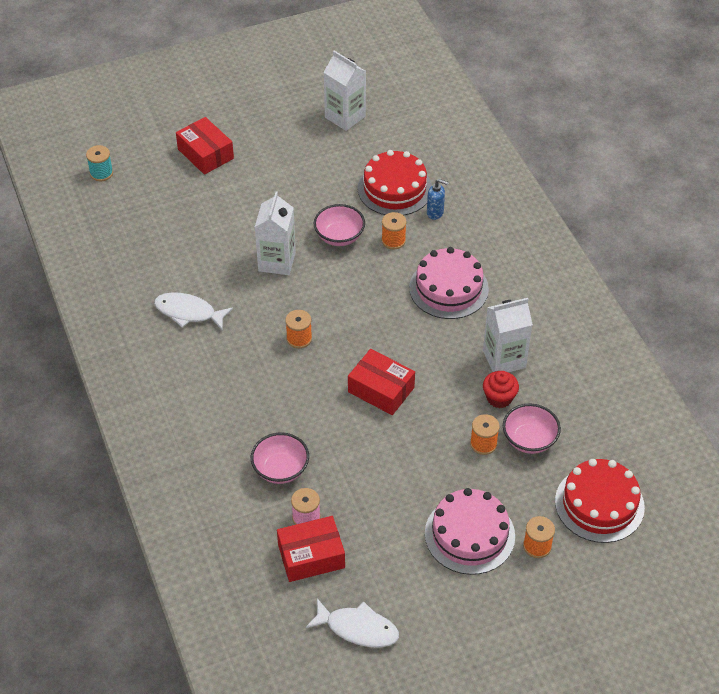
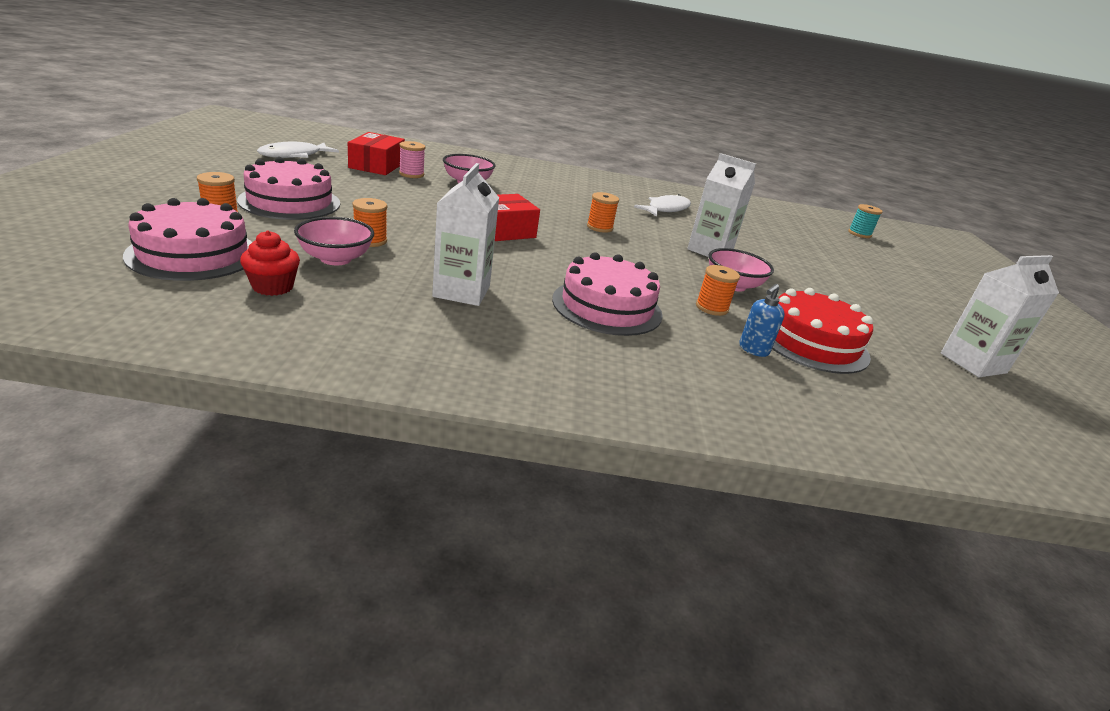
camera: 110 degrees right, 20 degrees down
red box [176,117,234,175] -> none
red cupcake [483,371,519,408] -> red cupcake moved to [240,230,300,296]
red cake [555,459,645,543] -> pink cake [123,198,252,281]

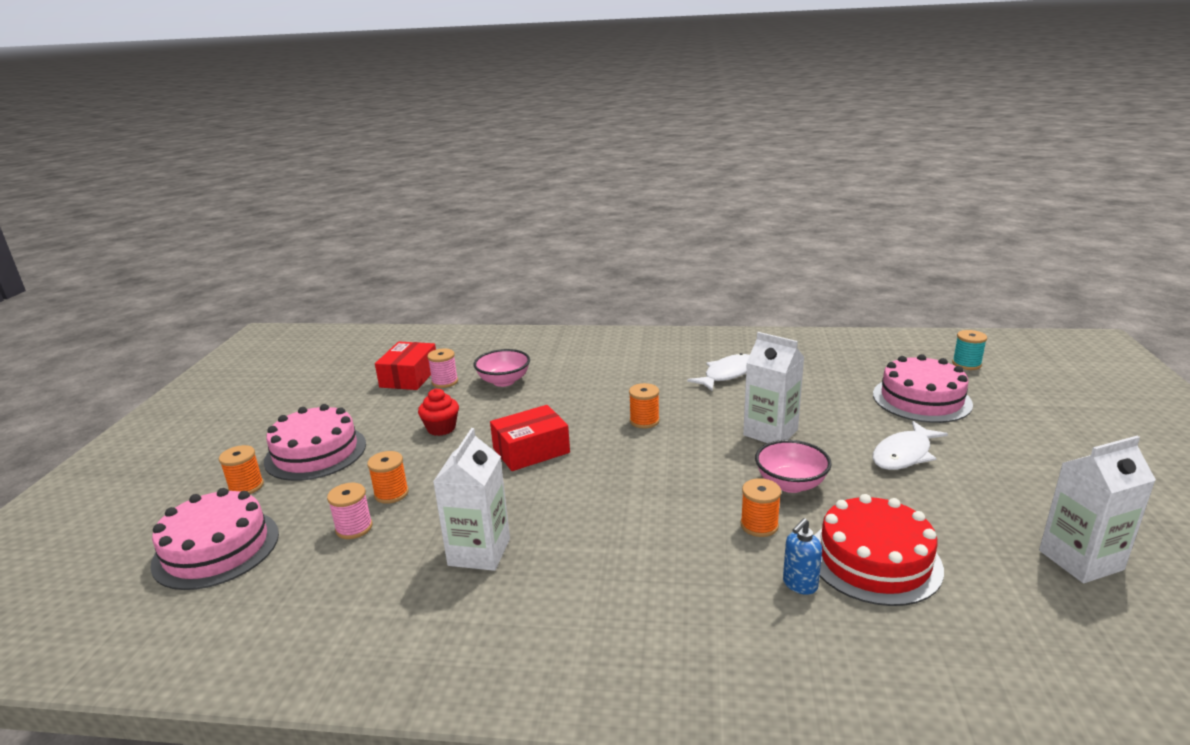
camera: 10 degrees right, 5 degrees down
red cupcake [240,230,300,296] -> red cupcake moved to [418,388,459,436]
white fish [257,142,339,158] -> white fish moved to [872,421,948,470]
pink bowl [294,217,374,265] -> pink spool [327,483,373,539]
pink cake [552,252,663,336] -> pink cake moved to [873,354,973,423]

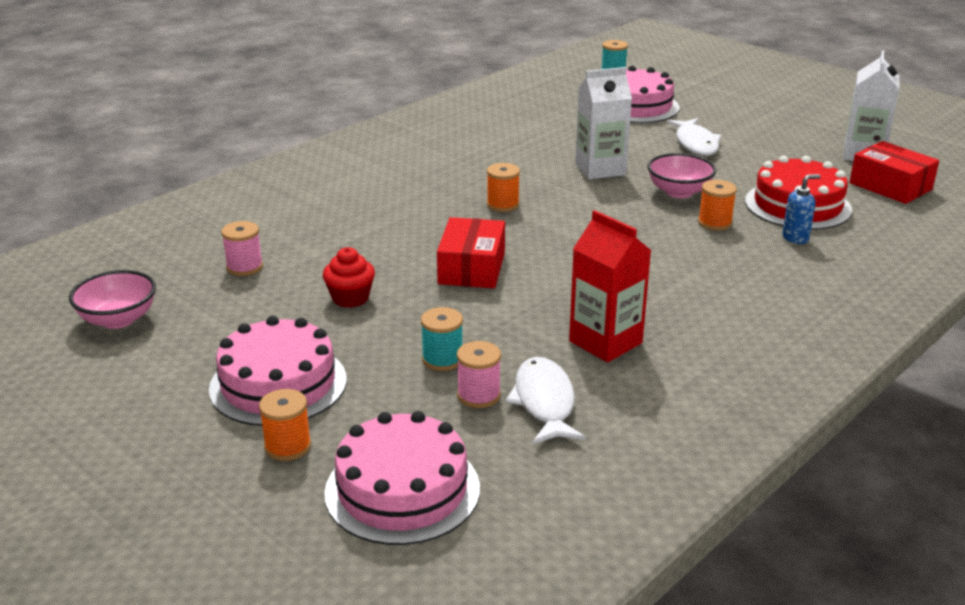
camera: 55 degrees left, 5 degrees up
orange spool [367,451,409,504] -> turquoise spool [421,307,463,371]
red box [375,342,436,390] -> red box moved to [849,141,939,204]
white carton [433,428,510,571] -> red carton [569,210,651,362]
pink bowl [474,349,530,387] -> pink bowl moved to [69,270,156,329]
white fish [687,353,750,391] -> white fish moved to [506,357,586,444]
blue soap dispenser [783,518,822,595] -> blue soap dispenser turned 105 degrees counterclockwise [782,174,821,244]

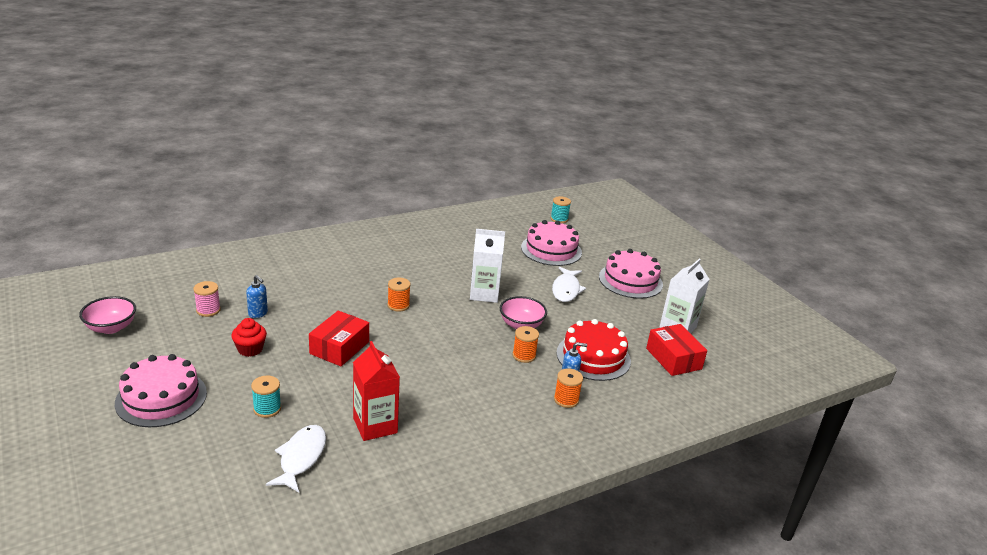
camera: 15 degrees right, 0 degrees up
orange spool [259,389,311,461] -> orange spool moved to [554,368,583,408]
pink cake [324,411,480,545] -> pink cake moved to [599,249,663,299]
pink spool [457,341,501,408] -> none
none -> blue soap dispenser [246,275,268,318]

